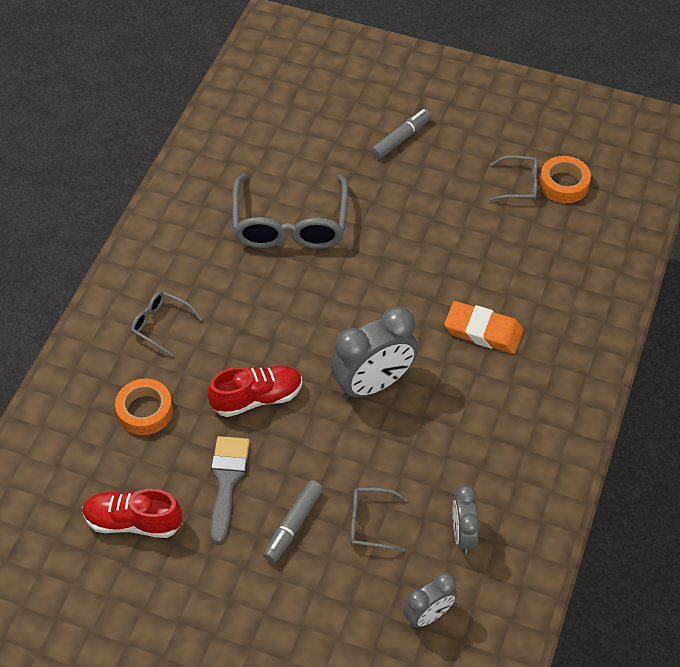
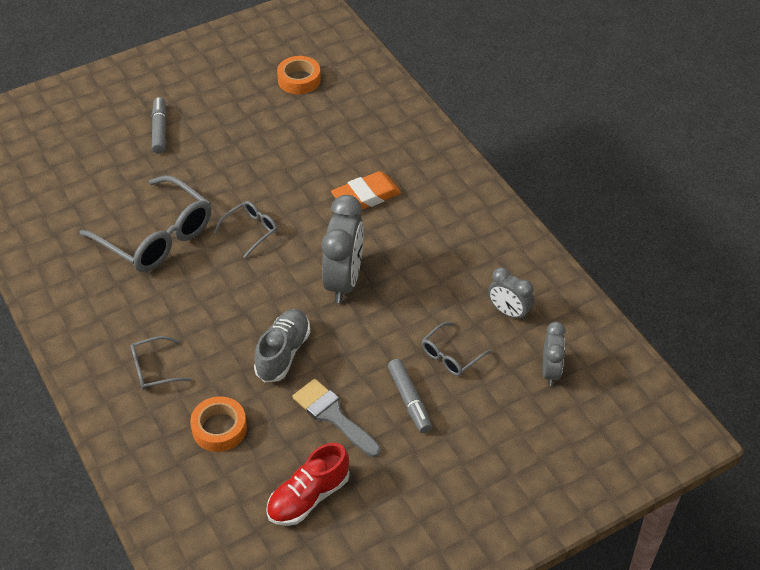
camera: 50 degrees left, 5 degrees down
red shoe [207,366,302,417] -> grey shoe [254,309,310,382]
grey glasses [489,155,538,201] -> grey glasses moved to [213,201,277,258]

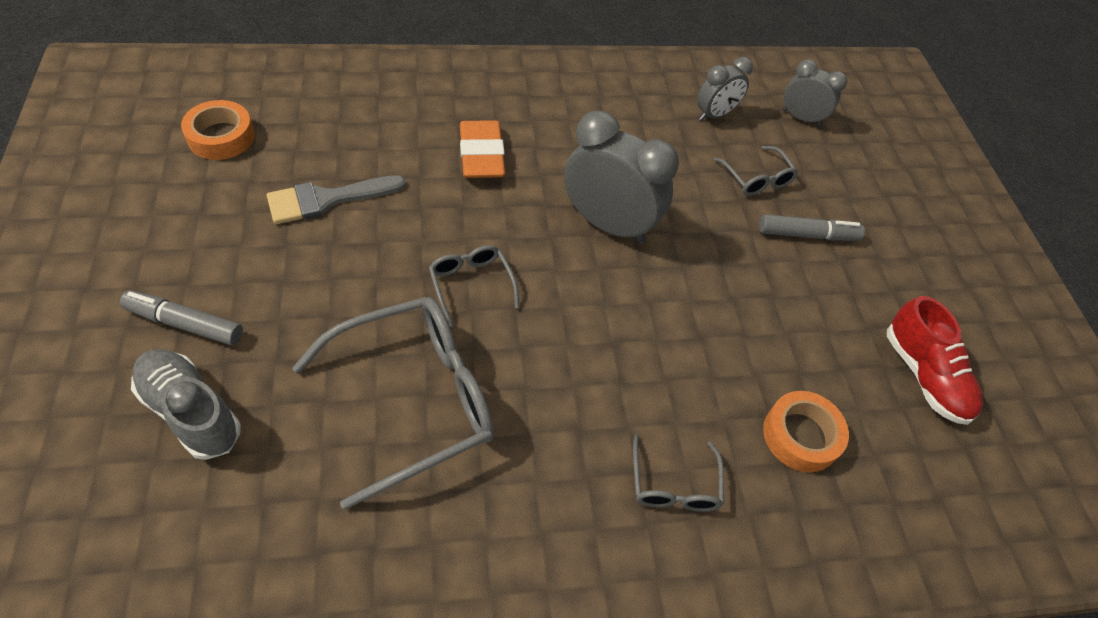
camera: 75 degrees left, 5 degrees up
grey shoe [254,309,310,382] -> grey shoe moved to [131,349,241,460]
grey brush [292,379,381,457] -> grey brush moved to [267,175,406,224]

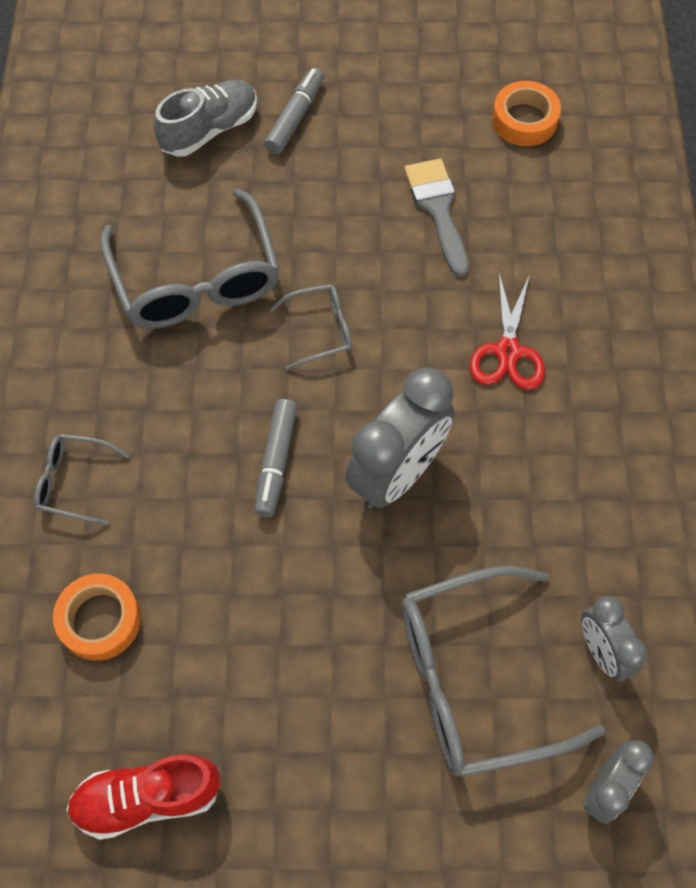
camera: 105 degrees right, 10 degrees up
orange eraser [460,121,505,178] -> red scissors [470,273,545,390]
grey glasses [714,146,798,196] -> grey glasses [402,566,606,777], size x2.05
grey marker [759,214,865,241] -> grey marker moved to [254,399,297,517]

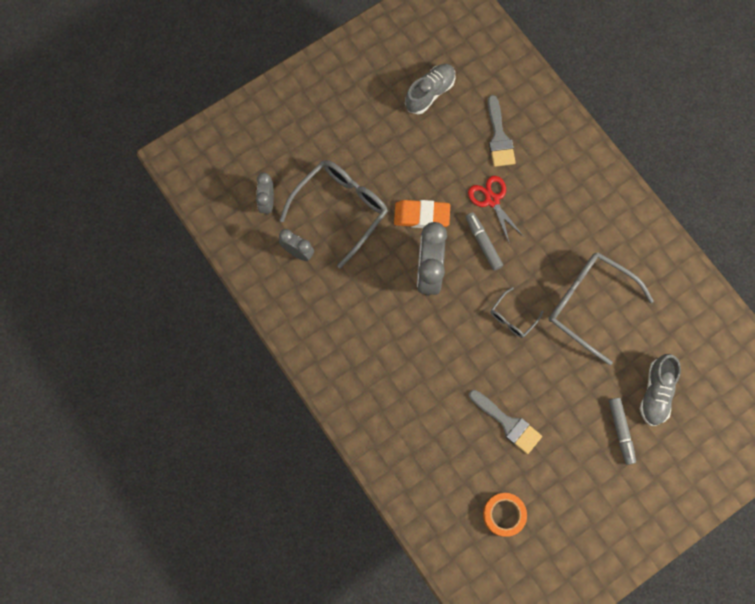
camera: 145 degrees right, 10 degrees up
grey glasses [34,434,130,525] -> none
orange tape [53,573,141,661] -> grey brush [488,95,516,167]
red shoe [66,754,221,840] -> grey shoe [405,64,455,114]
red scissors [470,273,545,390] -> red scissors moved to [468,176,524,244]
none -> orange eraser [394,200,450,228]

